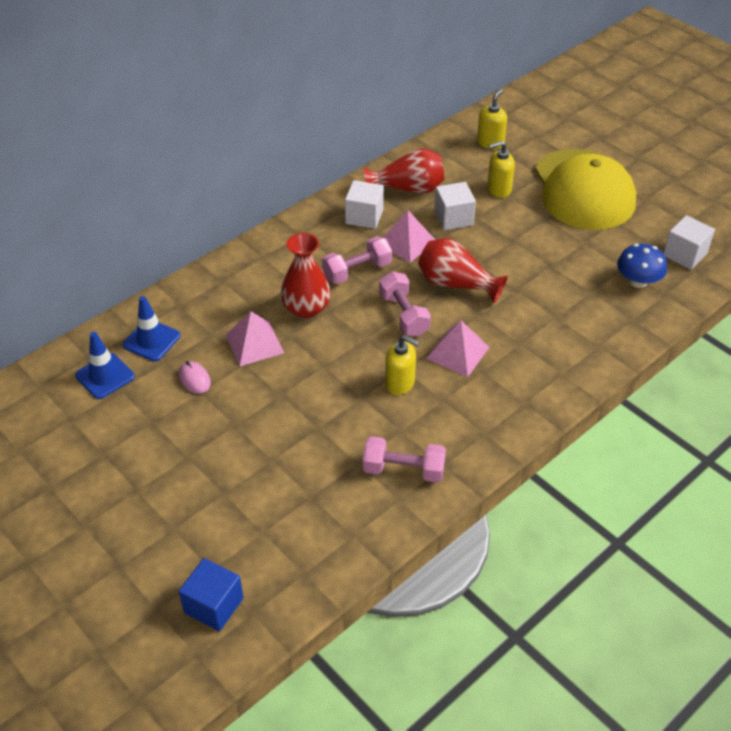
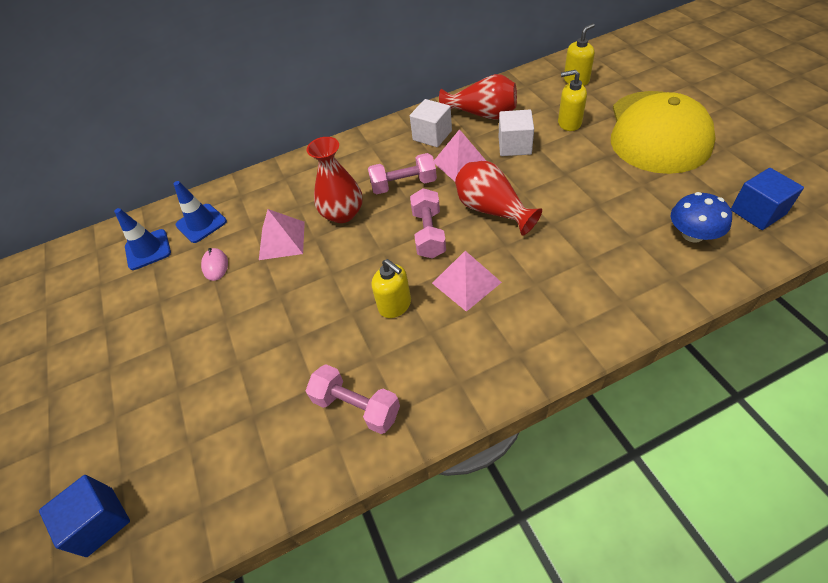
camera: 25 degrees right, 5 degrees up
white cube [663,215,715,270] -> blue cube [731,168,804,230]

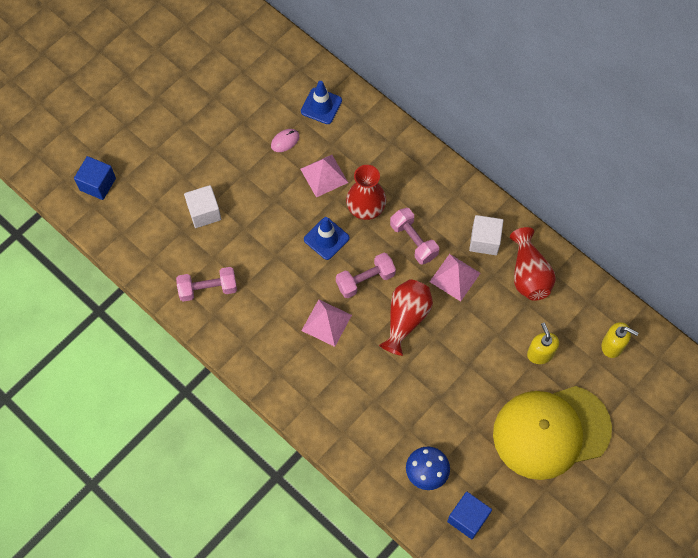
camera: 60 degrees right, 15 degrees up
blue traffic cone [114,208,171,270] -> blue traffic cone moved to [304,217,349,260]
pink dumbbell [306,364,400,434] -> pink dumbbell turned 75 degrees clockwise [176,267,237,302]
yellow soap dispenser [372,259,411,318] -> none
white cube [499,110,534,156] -> white cube moved to [184,185,221,228]

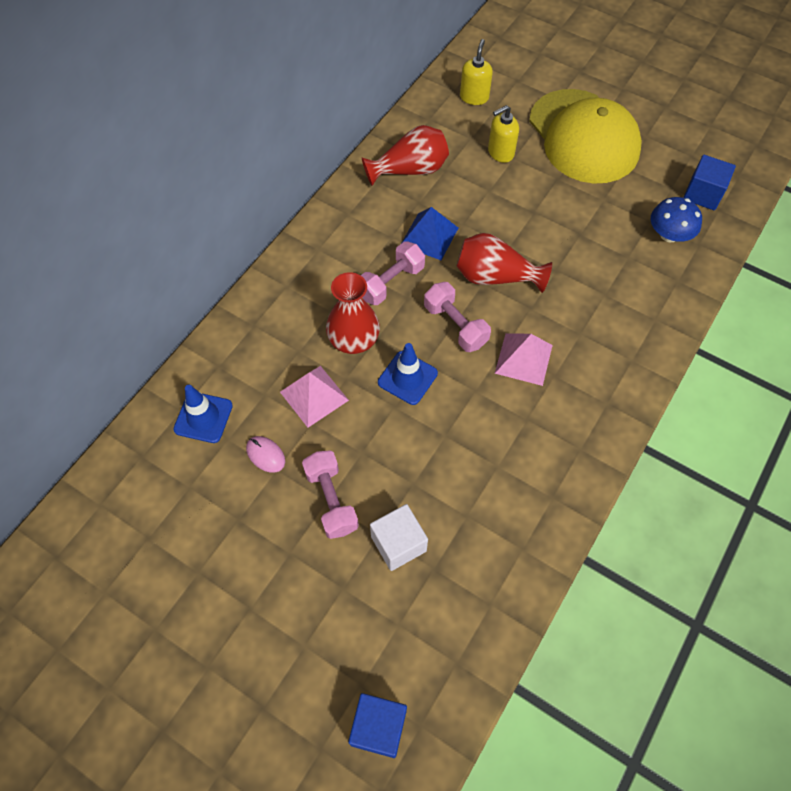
camera: 100 degrees left, 5 degrees down
pink dumbbell [176,267,237,302] -> pink dumbbell moved to [302,450,359,539]
pink pyramid [430,254,480,301] -> blue pyramid [402,207,458,260]
white cube [469,215,503,255] -> none

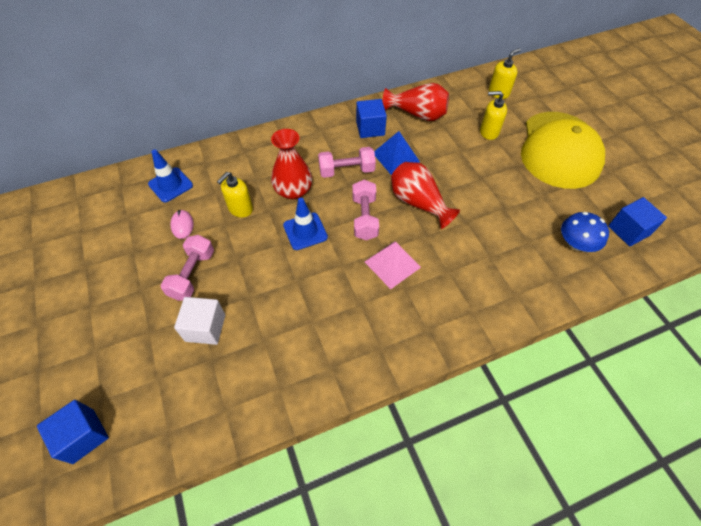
camera: 35 degrees right, 5 degrees down
pink pyramid [280,366,349,428] -> yellow soap dispenser [217,172,253,217]
none -> blue cube [356,99,387,138]

